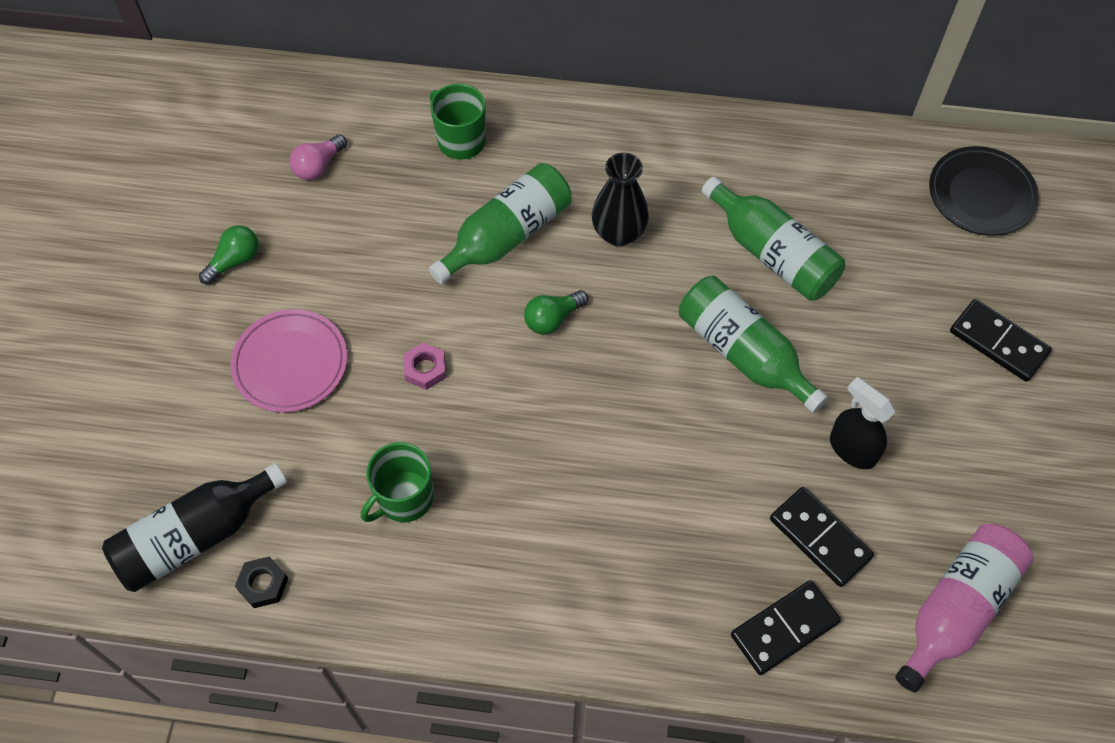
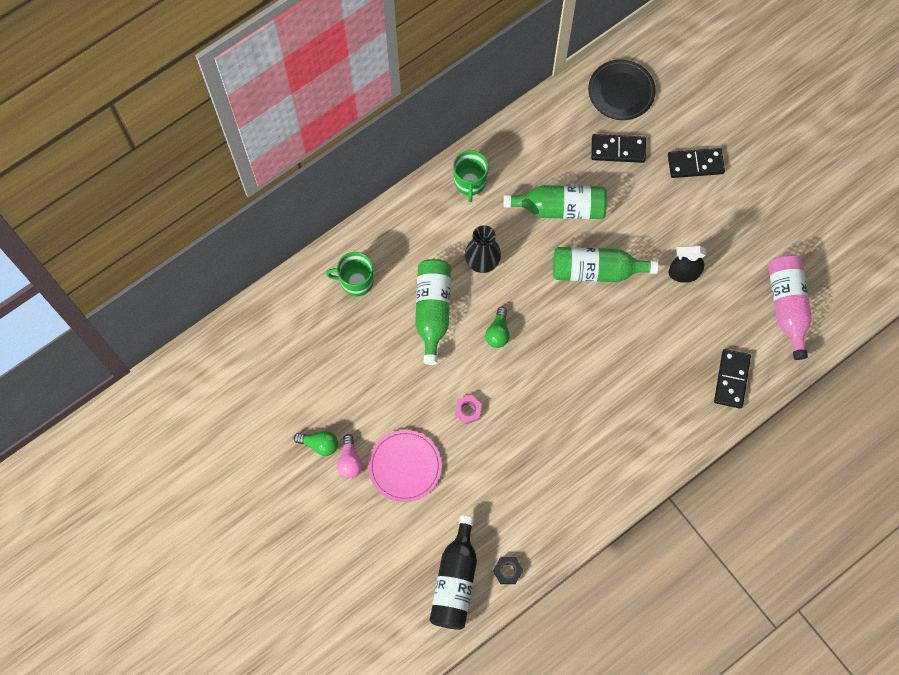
camera: 45 degrees left, 10 degrees up
green light bulb [199,225,259,285] -> green light bulb turned 105 degrees clockwise [294,431,338,456]
pink light bulb [289,134,347,180] -> pink light bulb moved to [337,434,362,478]
green mug [361,442,434,522] -> green mug moved to [453,150,489,202]
black domino [770,487,874,587] -> black domino moved to [591,134,646,163]

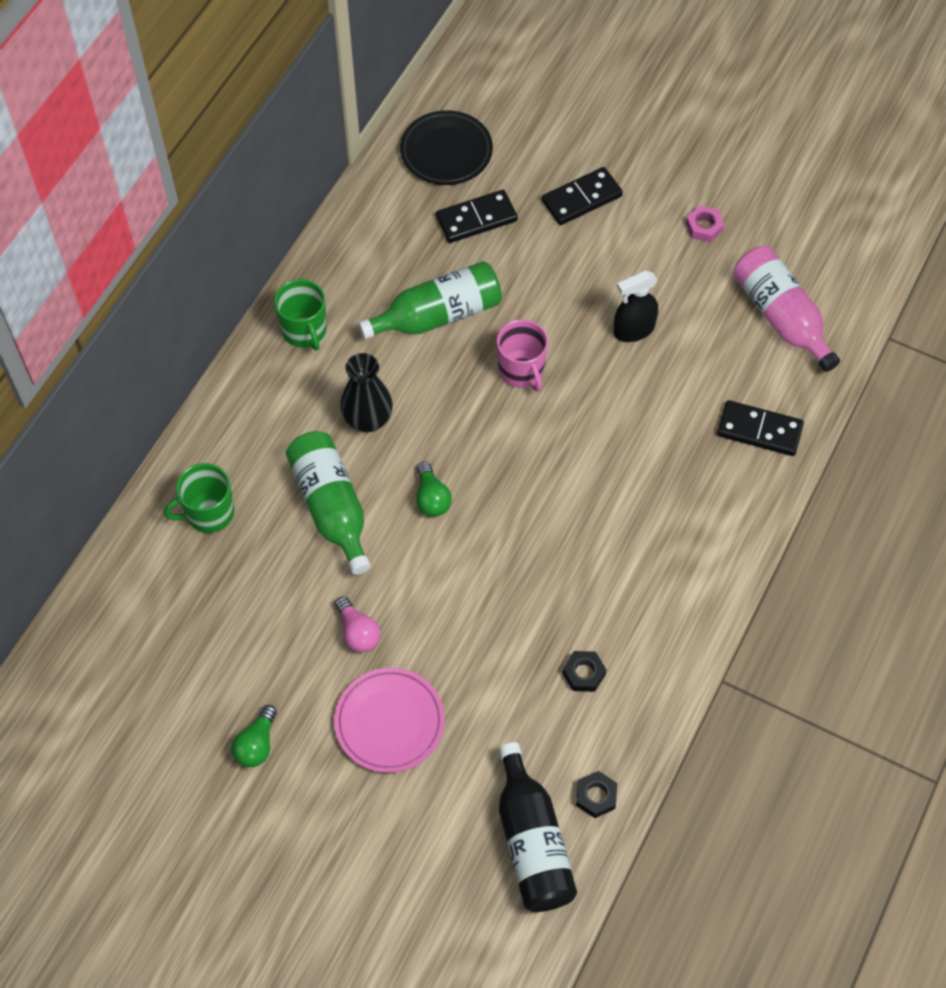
camera: 25 degrees left, 10 degrees down
green light bulb [294,431,338,456] -> green light bulb turned 120 degrees clockwise [231,705,277,767]
pink light bulb [337,434,362,478] -> pink light bulb moved to [335,596,381,652]
pink nut [455,395,482,424] -> pink nut moved to [686,206,724,242]
green bottle [553,247,658,282] -> pink mug [497,319,548,392]
black domino [714,349,751,409] -> black domino turned 60 degrees counterclockwise [717,400,804,456]
none -> black nut [562,651,607,692]

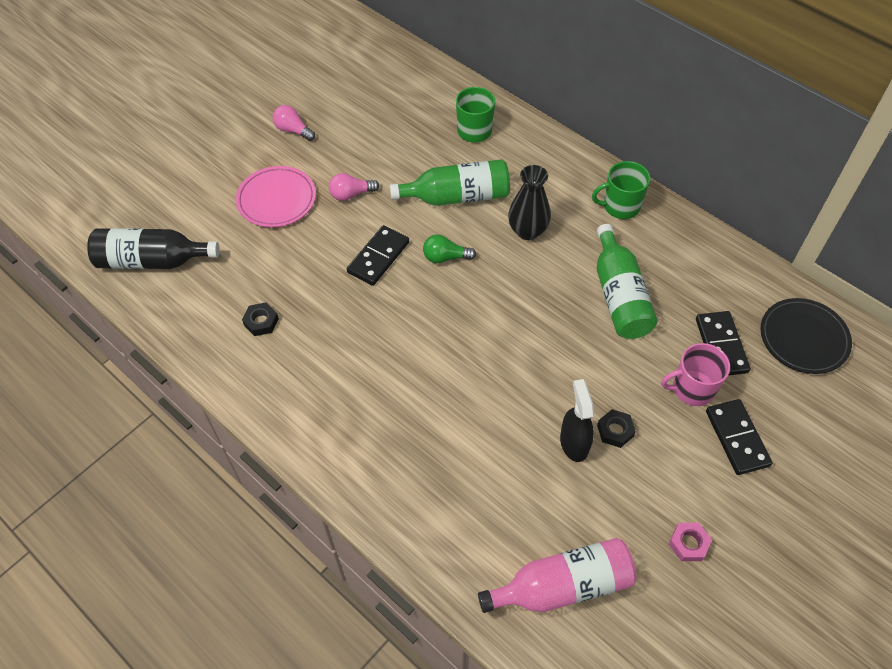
camera: 105 degrees right, 5 degrees down
green light bulb [231,705,277,767] -> pink light bulb [273,105,315,141]
pink mug [497,319,548,392] -> pink mug moved to [661,343,730,406]
black nut [576,771,617,818] -> black nut moved to [597,409,636,448]
black domino [717,400,804,456] -> black domino moved to [347,225,409,286]

